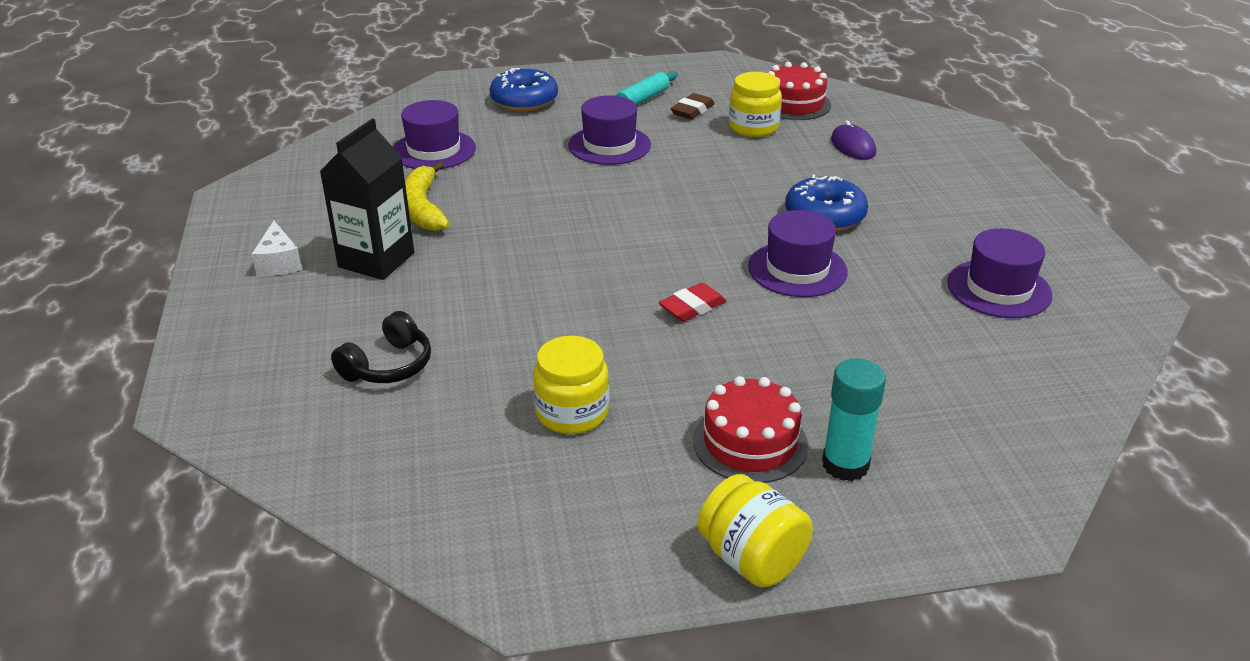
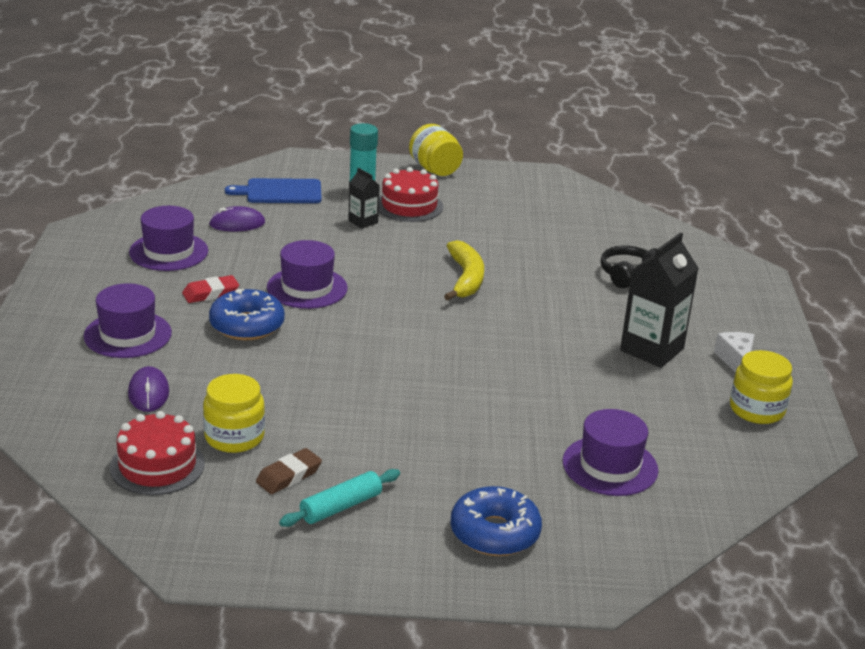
camera: 170 degrees left, 5 degrees down
yellow banana [405,161,450,231] -> yellow banana moved to [444,240,484,301]
yellow jar [533,336,609,434] -> yellow jar moved to [730,350,793,424]
purple hat [568,96,651,165] -> purple hat moved to [84,283,172,358]
red eraser [659,283,726,321] -> red eraser moved to [182,275,239,303]
none -> purple mouse [209,206,265,231]
none -> blue cutting board [225,178,322,203]
none -> black carton [348,168,380,229]

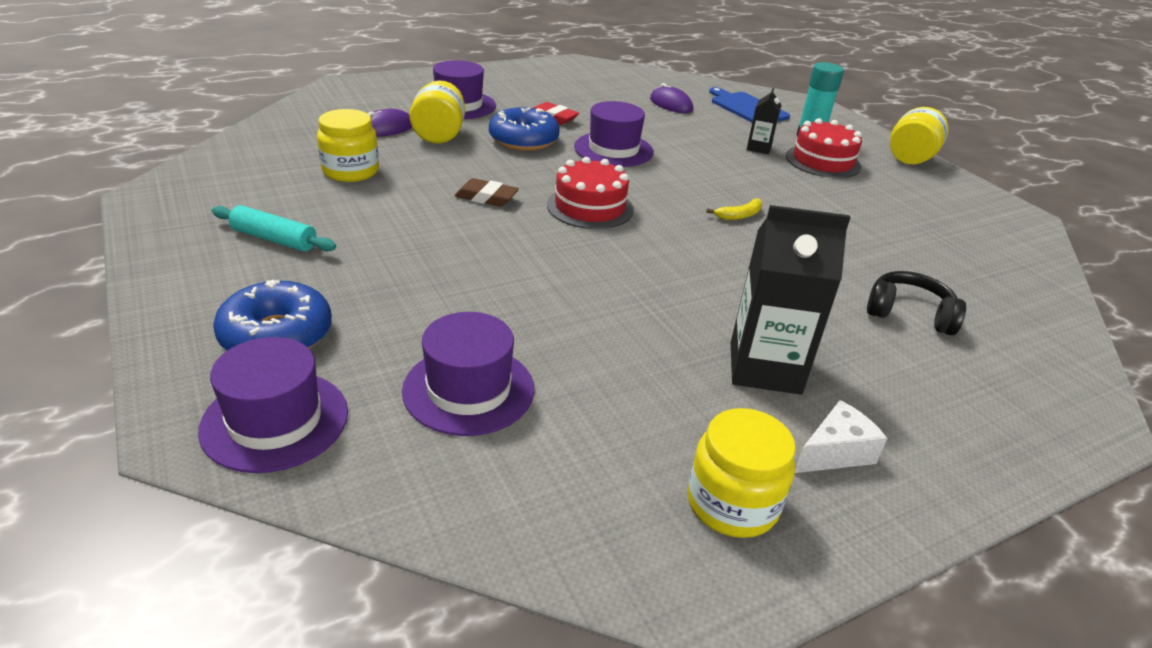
camera: 60 degrees right, 5 degrees up
red cake [110,411,205,495] -> red cake moved to [547,157,634,229]
purple hat [129,206,208,271] -> purple hat moved to [198,337,348,473]
brown eraser [256,448,322,494] -> brown eraser moved to [455,178,519,207]
yellow banana [444,240,484,301] -> yellow banana [706,198,762,220], size x0.52
none -> yellow jar [409,80,465,144]

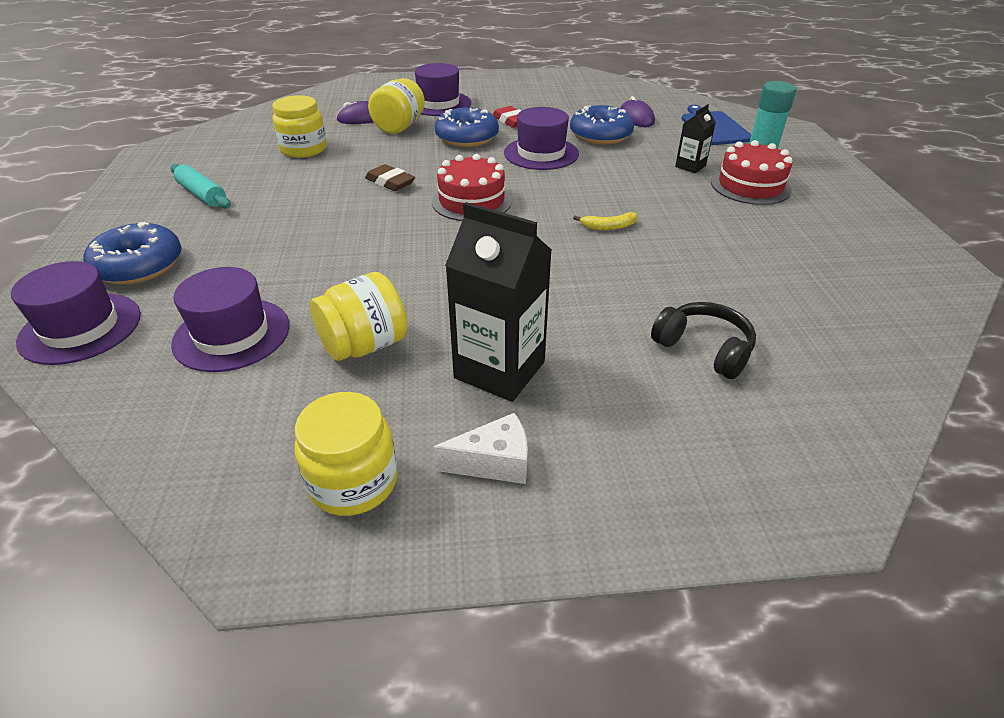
camera: 25 degrees right, 5 degrees up
yellow jar [890,107,949,164] -> yellow jar moved to [310,272,407,361]
none -> blue donut [570,105,634,145]

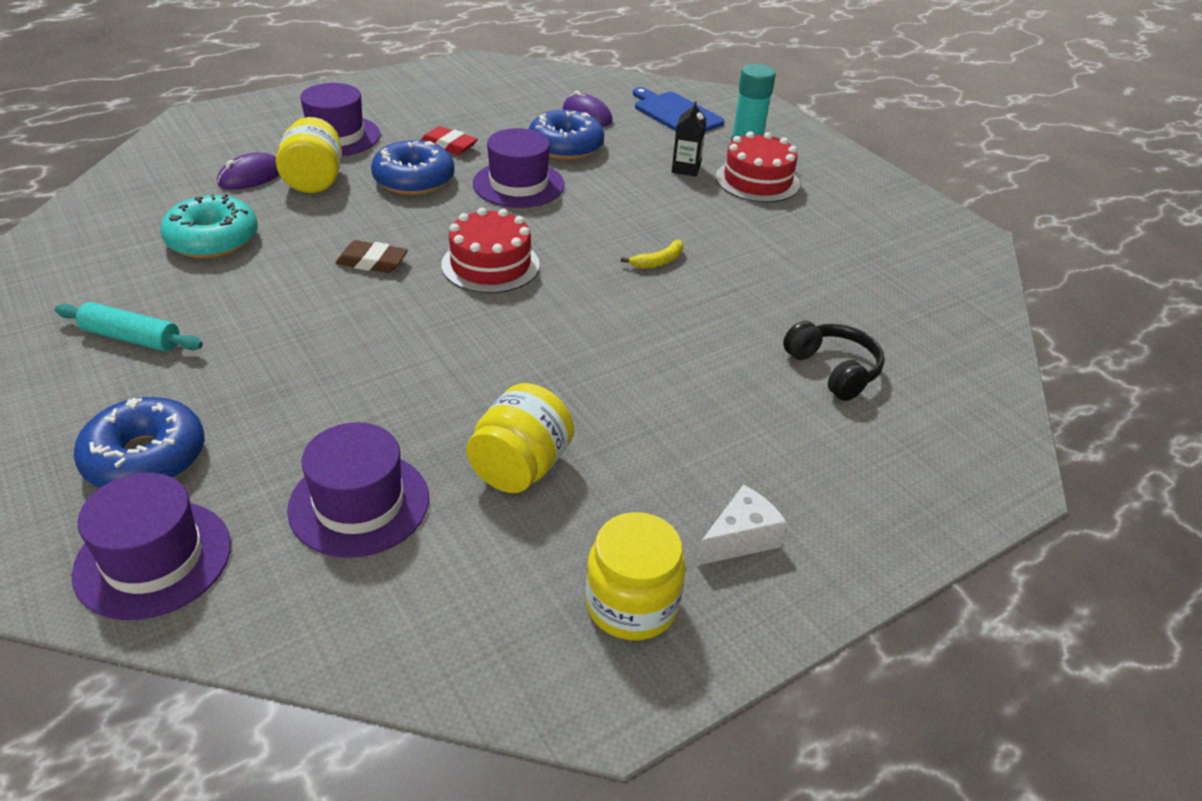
camera: 30 degrees left, 0 degrees up
yellow jar [272,95,327,158] -> turquoise donut [160,194,258,259]
black carton [445,202,552,402] -> none
black headphones [651,302,756,379] -> black headphones turned 45 degrees clockwise [783,321,885,401]

